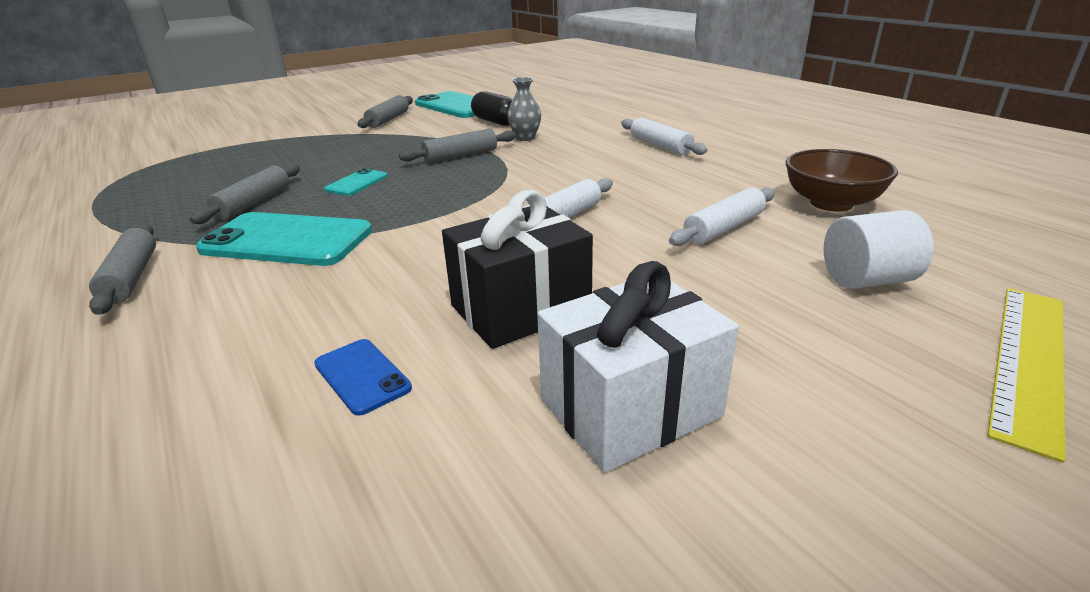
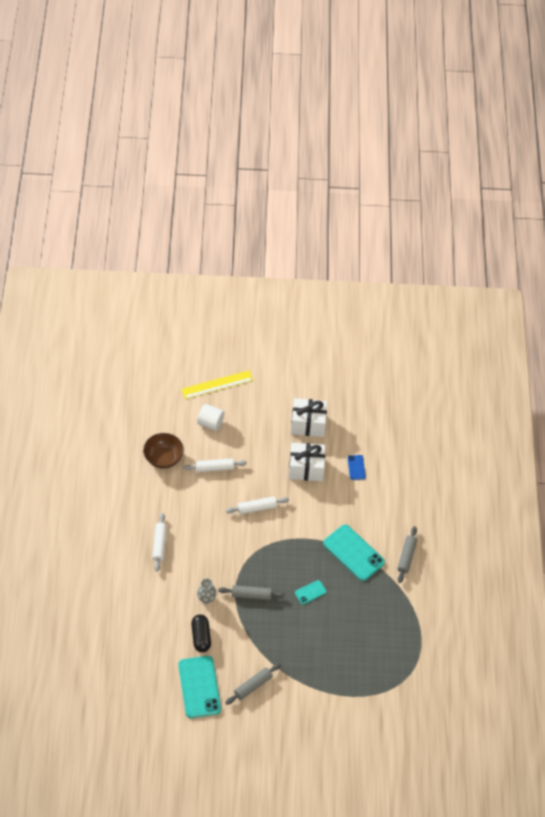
camera: 150 degrees left, 25 degrees up
grey rolling pin [190,164,300,224] -> none
black gift [442,190,593,349] -> white gift [289,443,325,481]

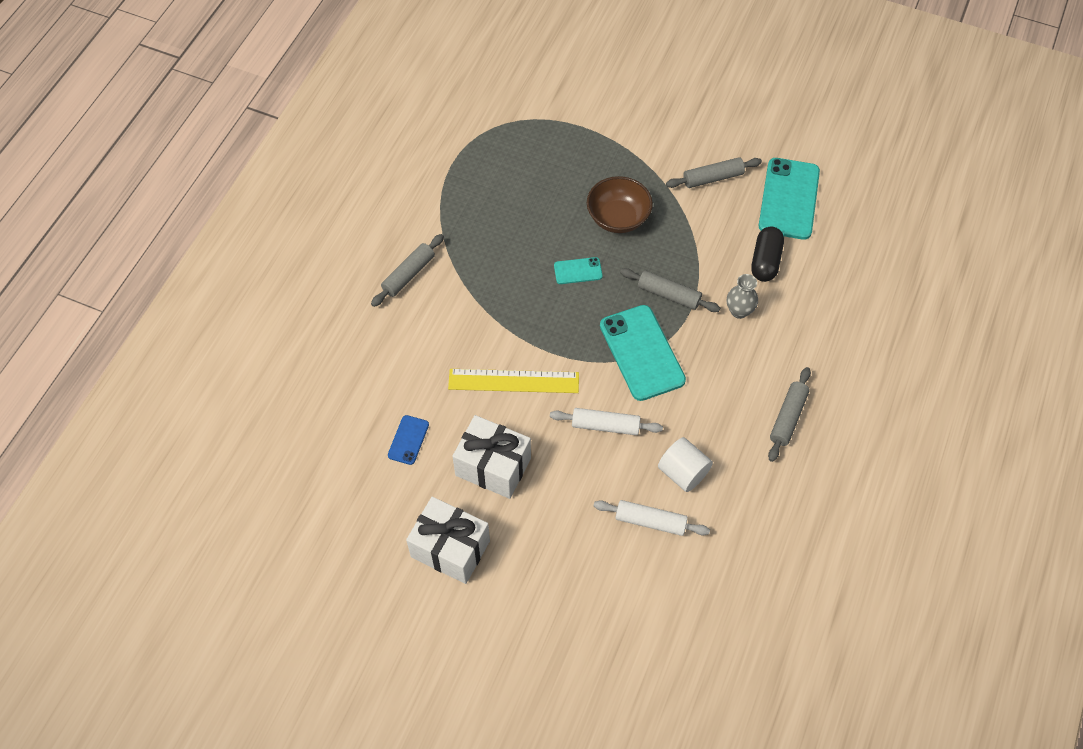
camera: 155 degrees left, 5 degrees up
brown bowl [143,433,184,469] -> brown bowl moved to [587,176,653,233]
white rolling pin [152,513,167,572] -> grey rolling pin [768,367,811,462]
yellow ruler [181,370,254,399] -> yellow ruler moved to [448,369,579,393]
white cylinder [197,404,225,431] -> white cylinder moved to [658,437,713,492]
turquoise phone [323,524,385,581] -> turquoise phone moved to [600,305,686,401]

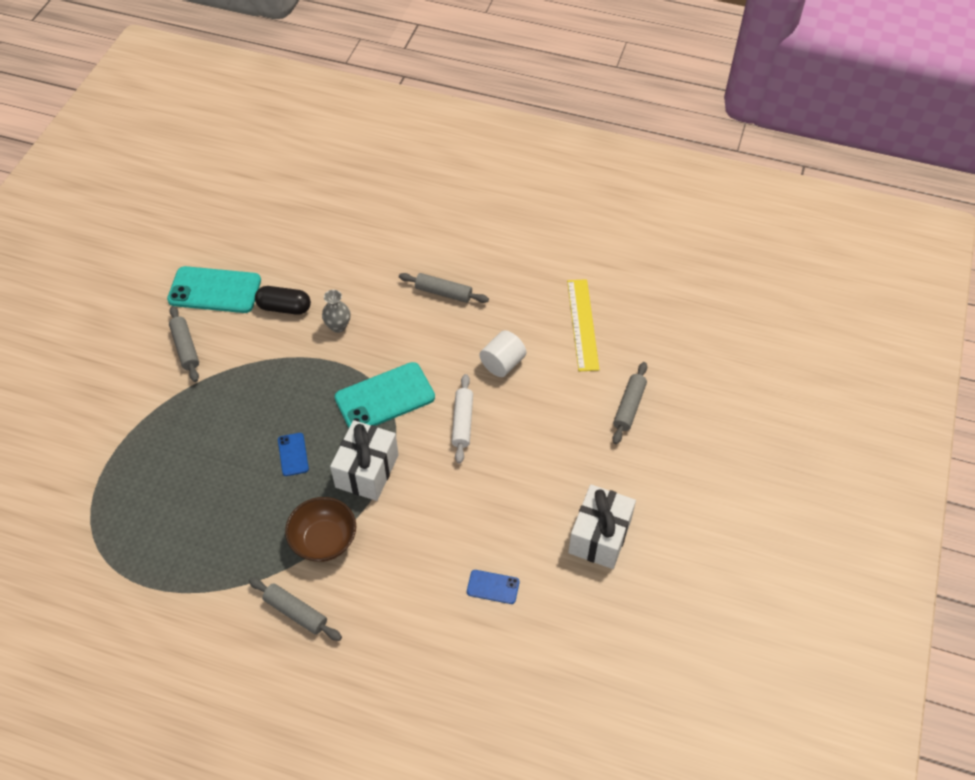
camera: 95 degrees left, 5 degrees down
yellow ruler [448,369,579,393] -> yellow ruler moved to [567,279,600,371]
white gift [452,415,531,499] -> white gift moved to [330,420,399,501]
turquoise phone [554,257,603,284] -> blue phone [278,433,309,476]
brown bowl [587,176,653,233] -> brown bowl moved to [285,497,356,562]
white rolling pin [594,500,710,536] -> none
grey rolling pin [620,268,720,312] -> grey rolling pin moved to [613,362,647,444]

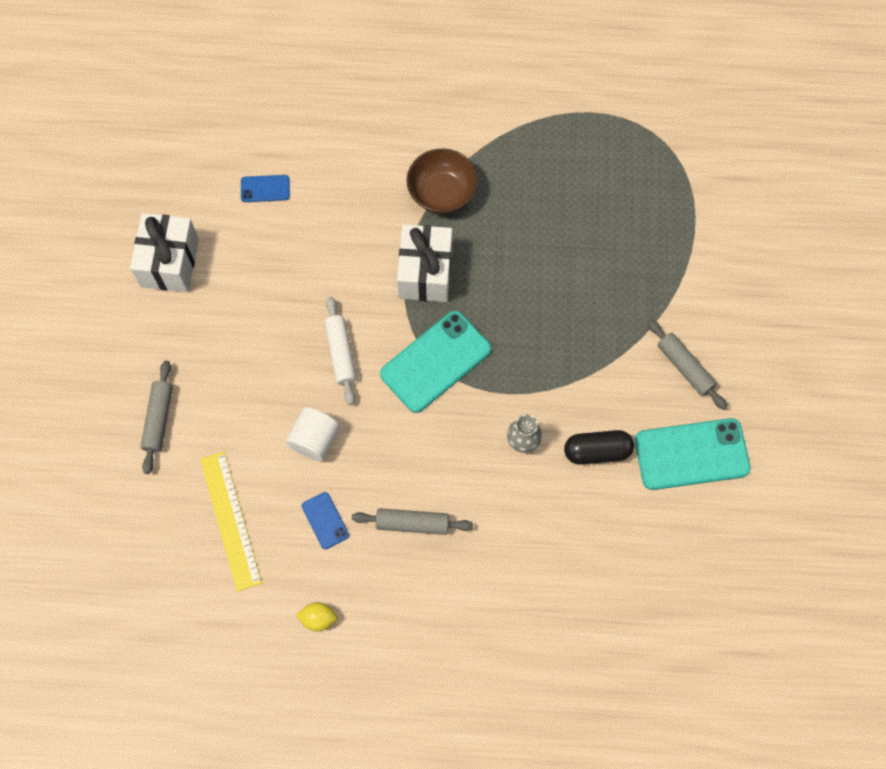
camera: 165 degrees right, 15 degrees up
grey rolling pin [249,578,342,641] -> none
blue phone [278,433,309,476] -> blue phone moved to [302,492,349,549]
none -> yellow lemon [296,602,337,631]

